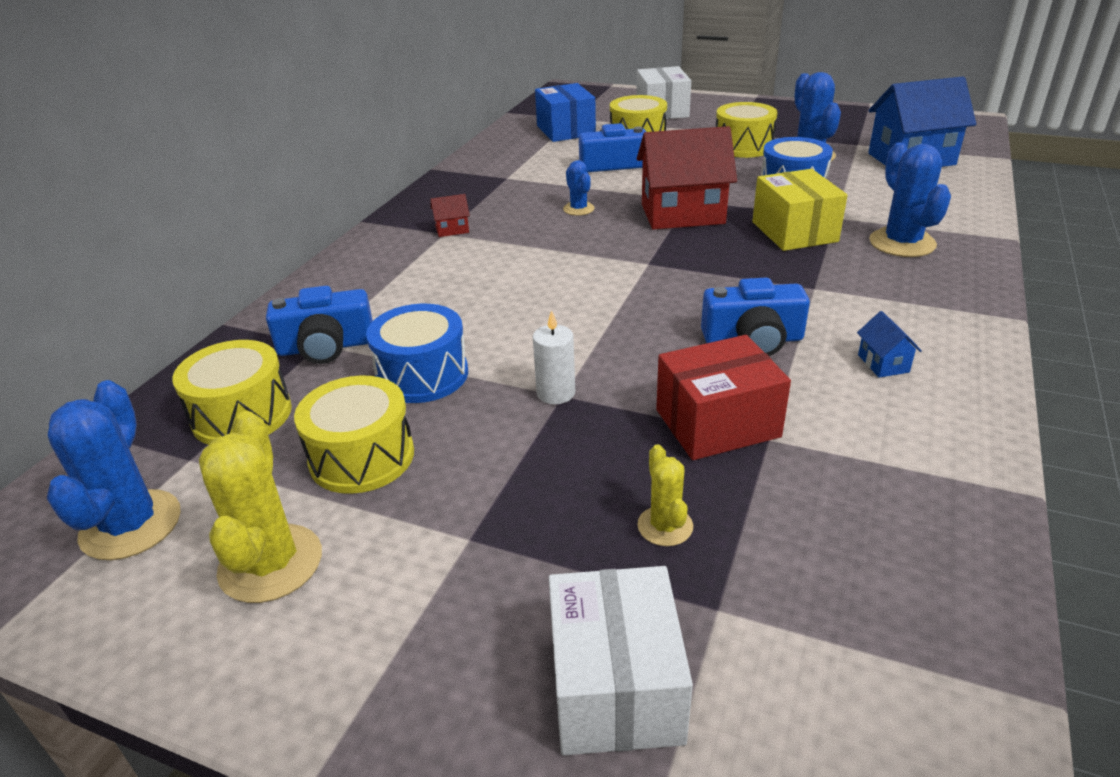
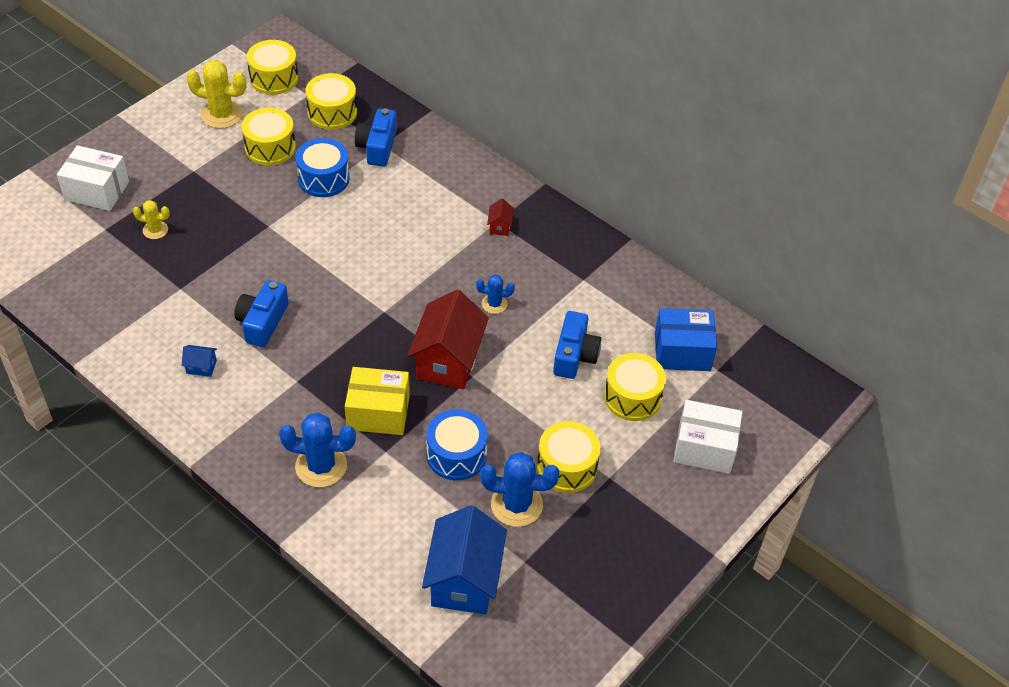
camera: 105 degrees right, 15 degrees up
blue cactus [47,380,181,560] -> yellow drum [247,40,298,95]
white candle [533,310,575,404] -> none
red box [656,335,791,460] -> none

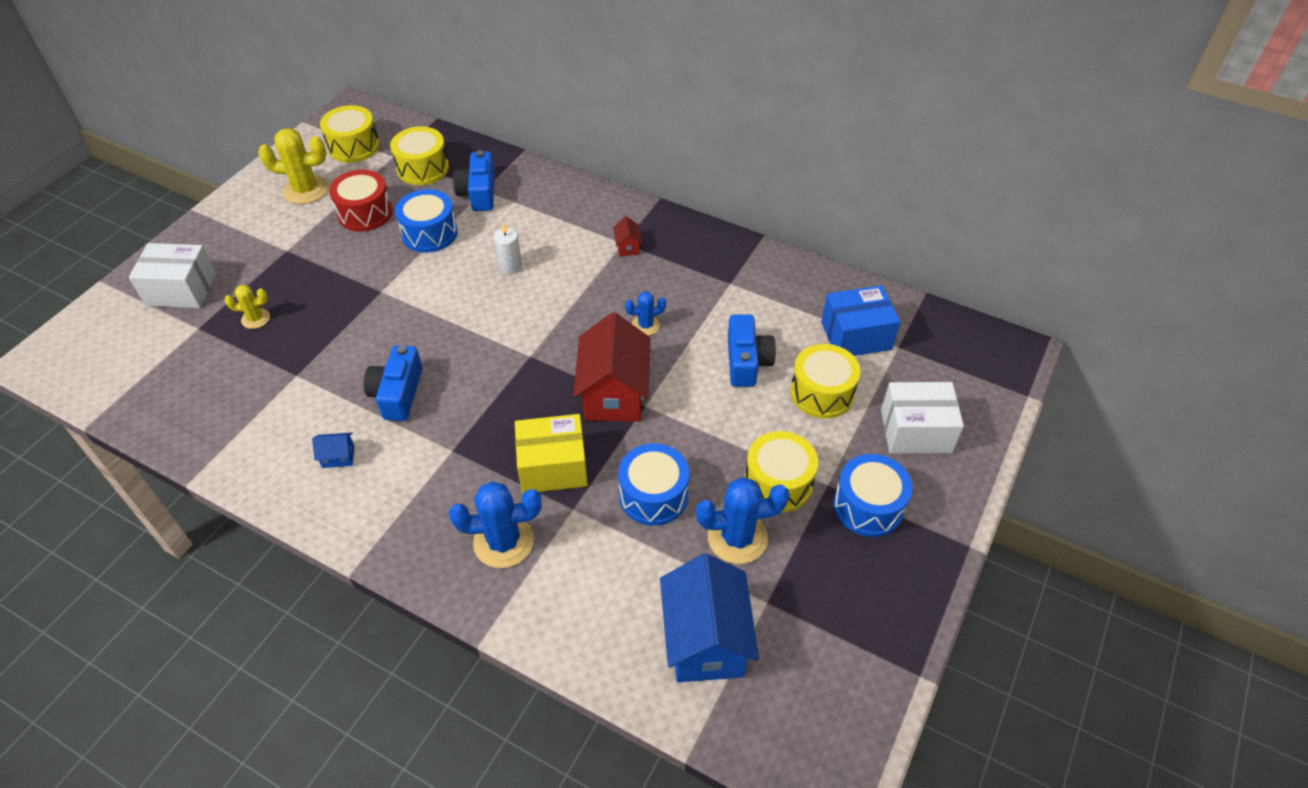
camera: 10 degrees left, 0 degrees up
yellow drum [241,107,296,166] -> red drum [329,170,393,231]
none -> white candle [494,223,522,274]
none -> blue drum [833,454,912,537]

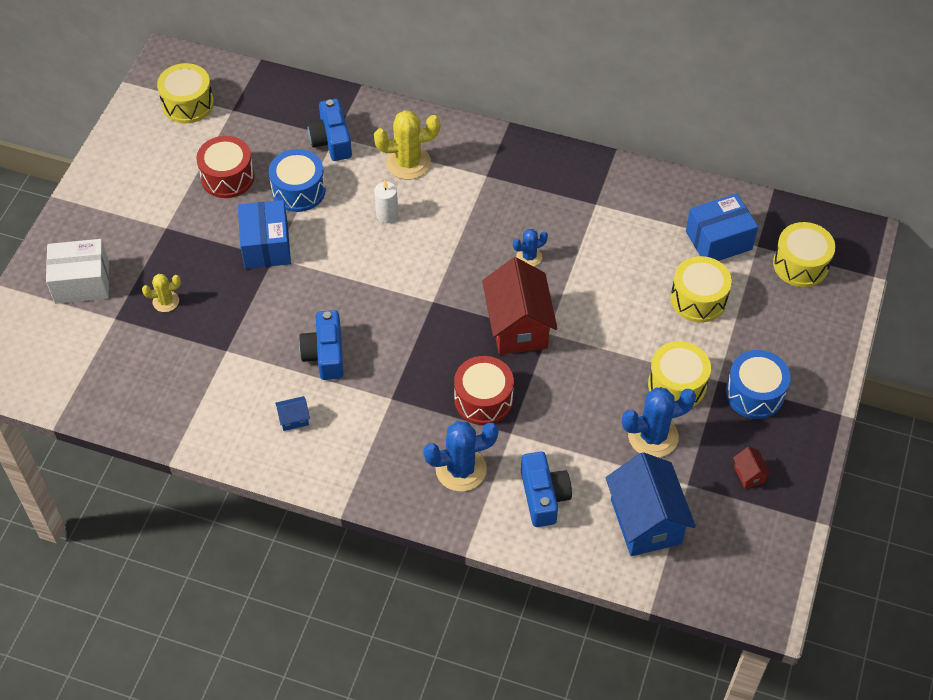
camera: 10 degrees left, 5 degrees up
yellow cactus [258,128,328,204] -> yellow cactus moved to [374,110,440,180]
yellow drum [390,126,449,185] -> yellow drum moved to [773,222,835,287]
yellow box [515,414,588,493] -> red drum [454,356,514,425]
red house [613,216,642,256] -> red house moved to [733,447,771,489]
blue drum [618,443,689,526] -> none
blue camera [728,314,776,387] -> blue camera moved to [521,452,572,527]
white box [881,382,964,453] -> none
none -> blue box [238,200,291,269]

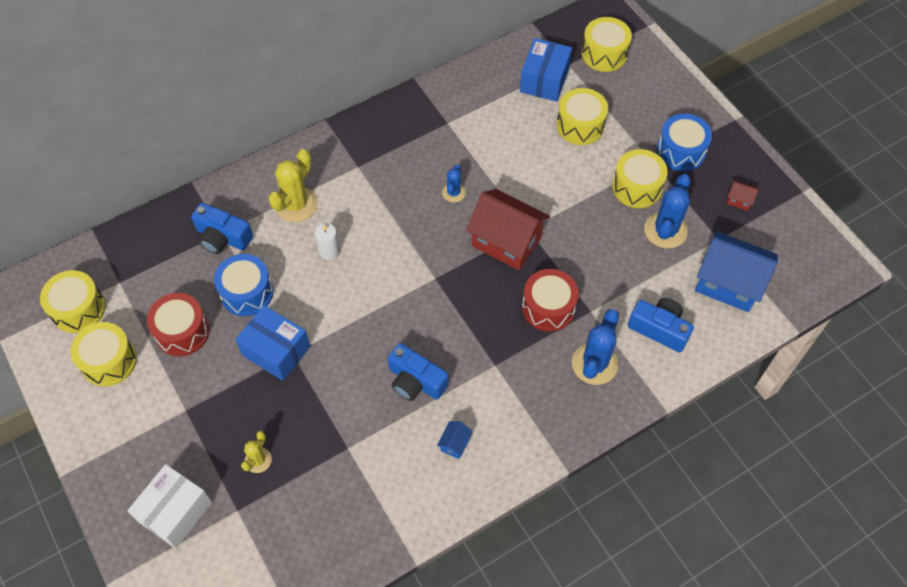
camera: 50 degrees left, 5 degrees up
none -> yellow drum [70,322,137,387]

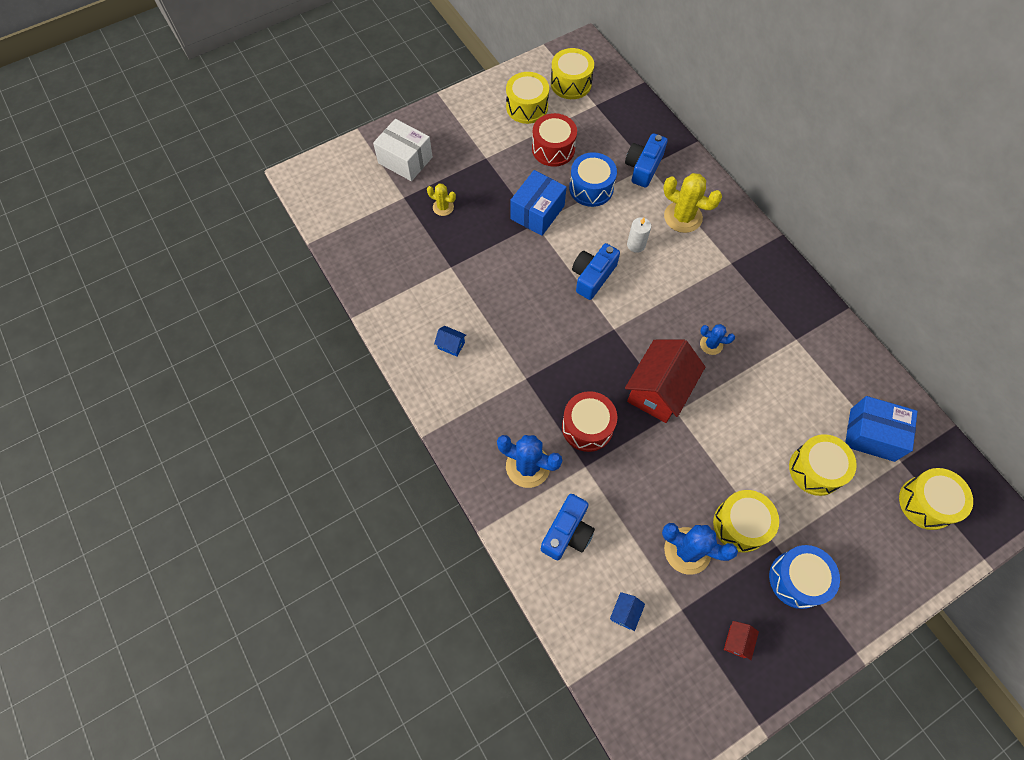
camera: 90 degrees right, 5 degrees up
blue camera [388,343,449,401] -> blue camera moved to [572,243,620,300]
blue house [695,231,778,312] -> blue house [610,592,645,631], size x0.41

